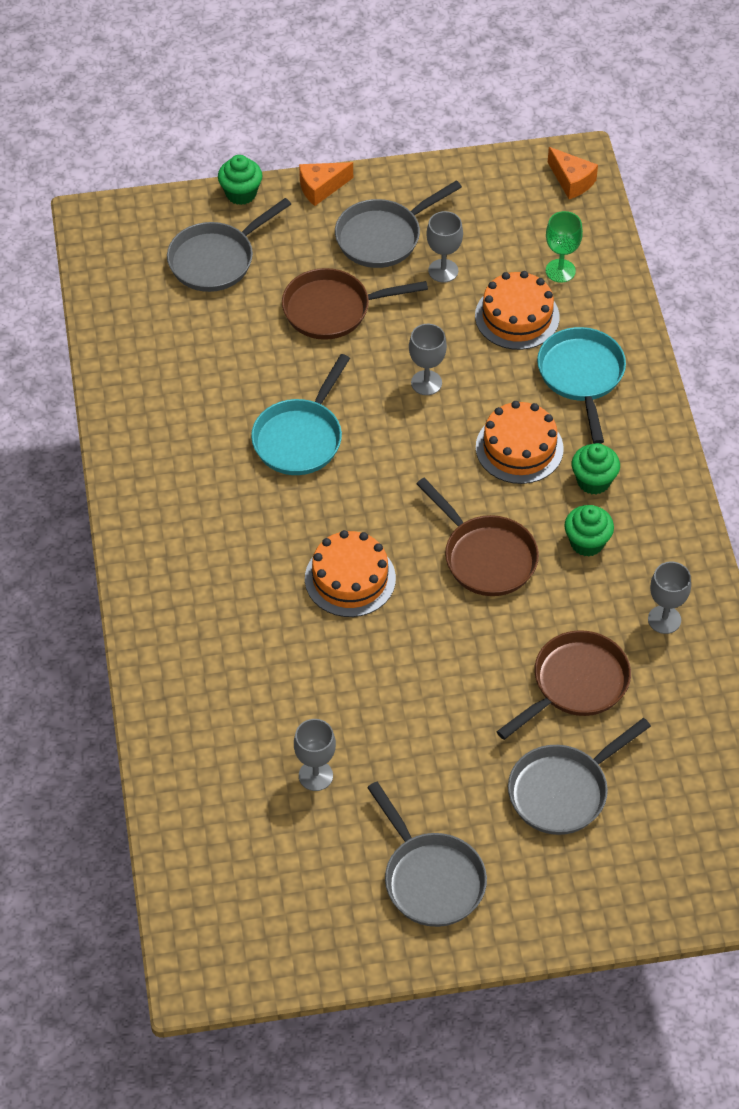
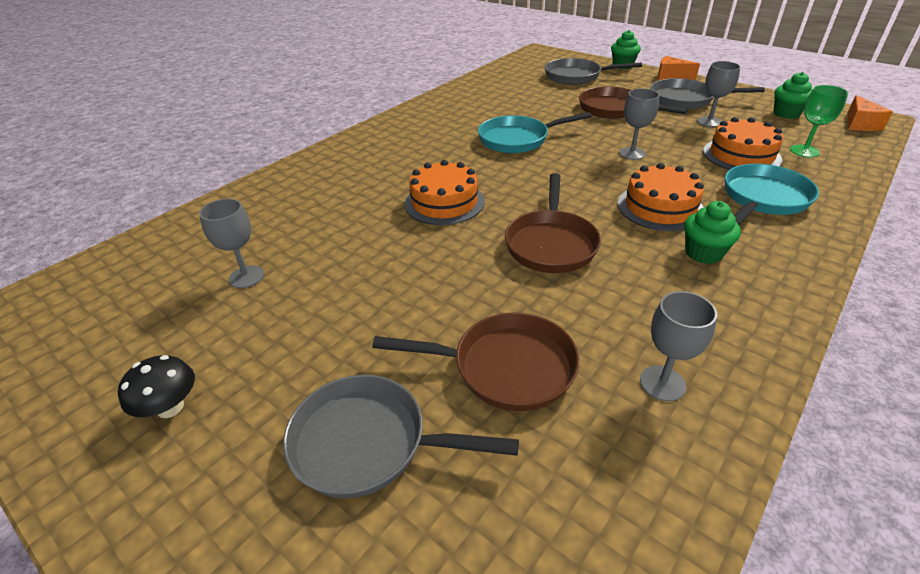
camera: 50 degrees right, 15 degrees down
grey pan [367,782,487,927] -> black mushroom [118,355,195,418]
green cupcake [564,505,614,557] -> green cupcake moved to [774,72,812,119]

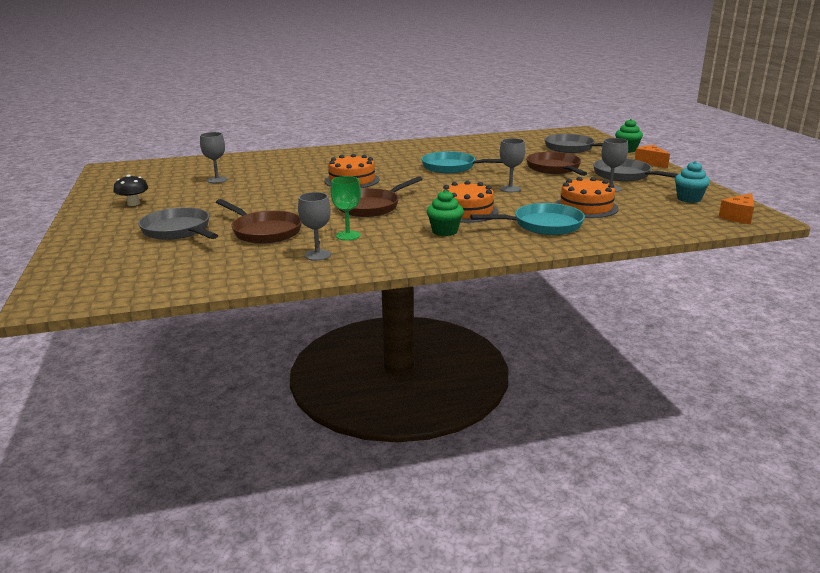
camera: 35 degrees right, 15 degrees down
green cupcake [774,72,812,119] -> turquoise cupcake [675,161,710,203]
green goblet [790,85,848,158] -> green goblet moved to [331,176,361,240]

